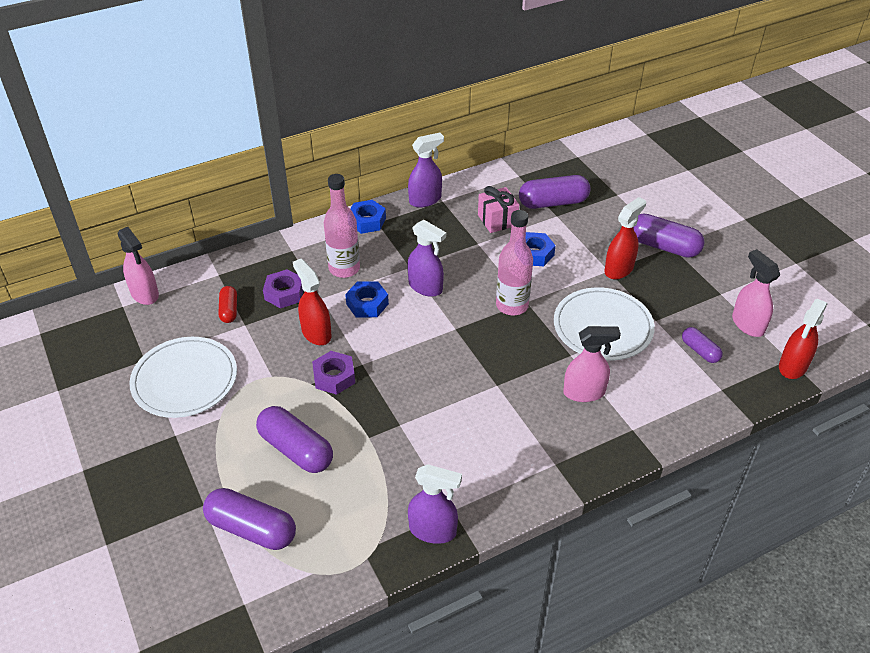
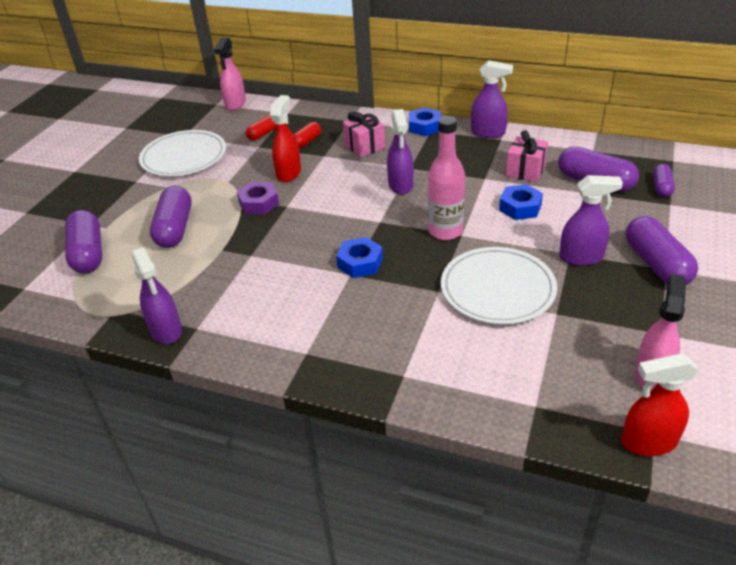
camera: 50 degrees right, 5 degrees down
purple nut [263,270,304,308] -> red capsule [294,122,321,148]
pink bottle [324,174,360,278] -> pink gift [343,112,385,157]
blue nut [345,281,389,317] -> blue nut moved to [336,237,383,278]
pink spray bottle [563,326,621,402] -> none
red spray bottle [604,197,646,279] -> purple spray bottle [559,175,623,266]
purple capsule [682,327,723,363] -> purple capsule moved to [653,164,675,197]

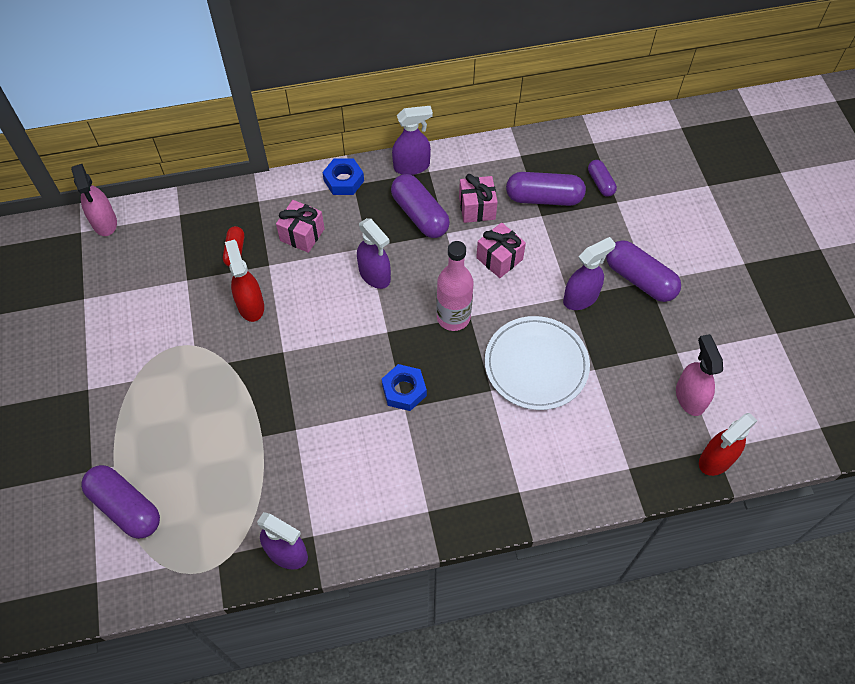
camera: 35 degrees left, 20 degrees up
white plate [139,130,226,176] -> none
purple capsule [150,186,192,248] -> purple capsule moved to [391,174,450,238]
purple nut [237,182,279,214] -> none
red capsule [246,115,276,141] -> none
blue nut [499,184,543,220] -> pink gift [476,222,526,278]

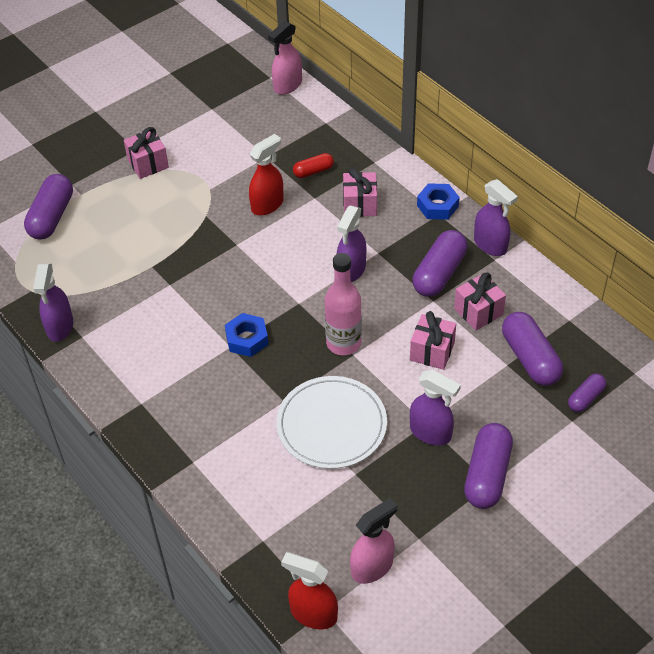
camera: 65 degrees right, 10 degrees down
none -> pink gift [124,127,169,179]

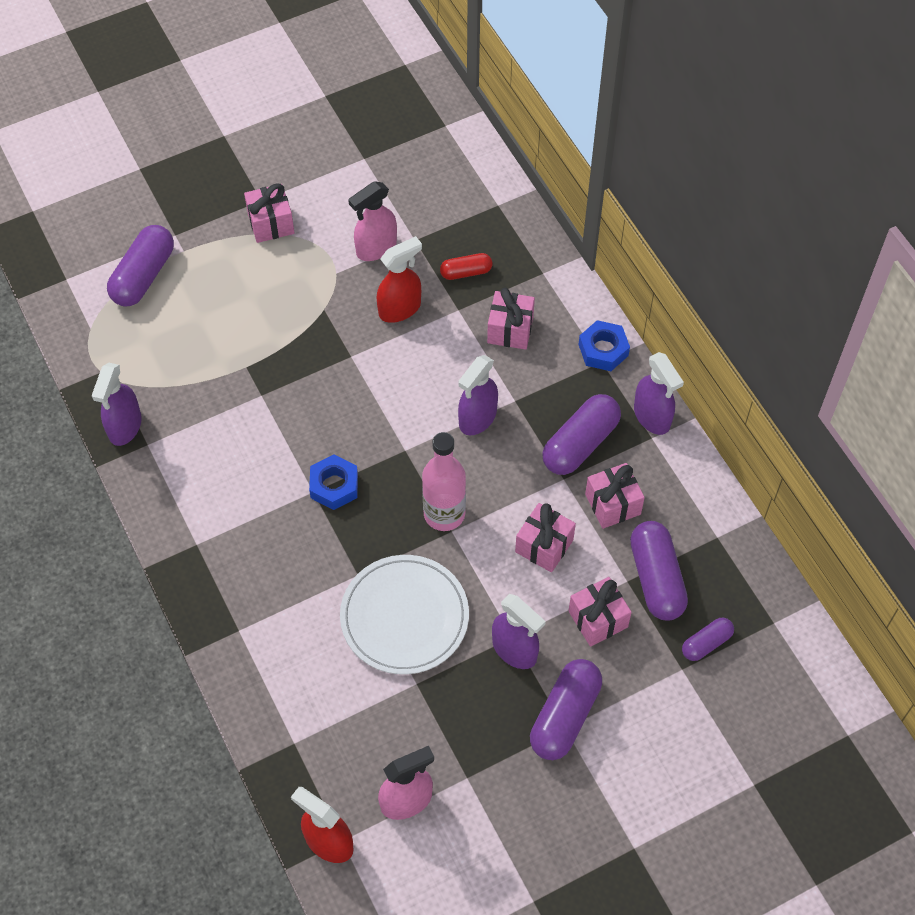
camera: 10 degrees right, 10 degrees up
pink spray bottle [268,21,302,95] -> pink spray bottle moved to [348,181,397,261]
none -> pink gift [569,577,632,647]

